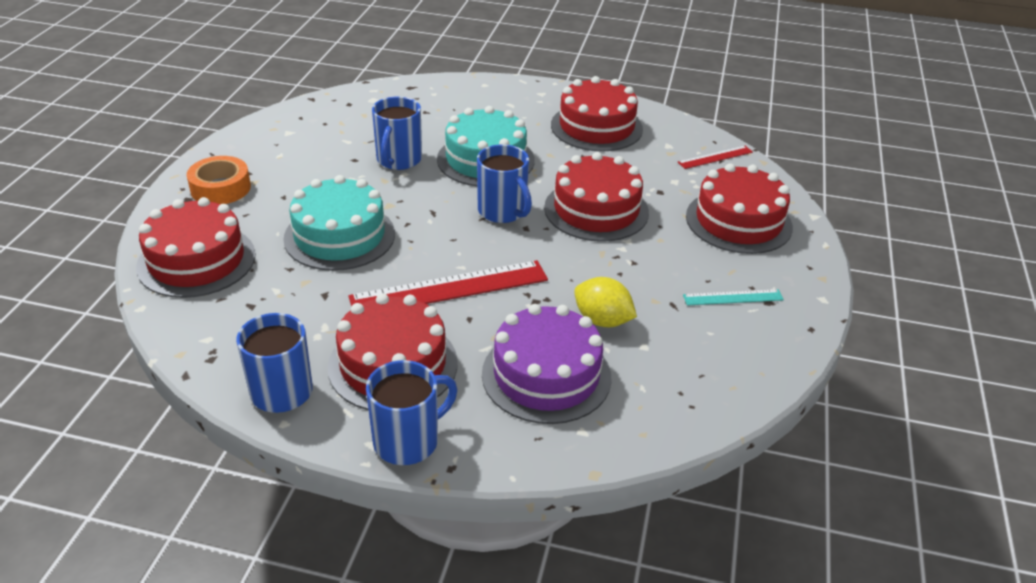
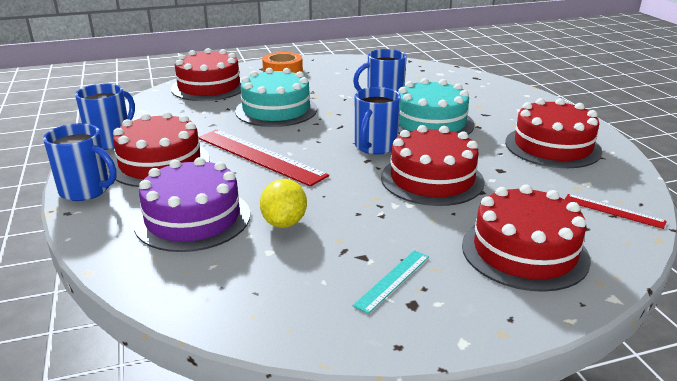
camera: 60 degrees right, 10 degrees down
turquoise ruler [683,289,784,306] -> turquoise ruler turned 75 degrees clockwise [352,250,429,314]

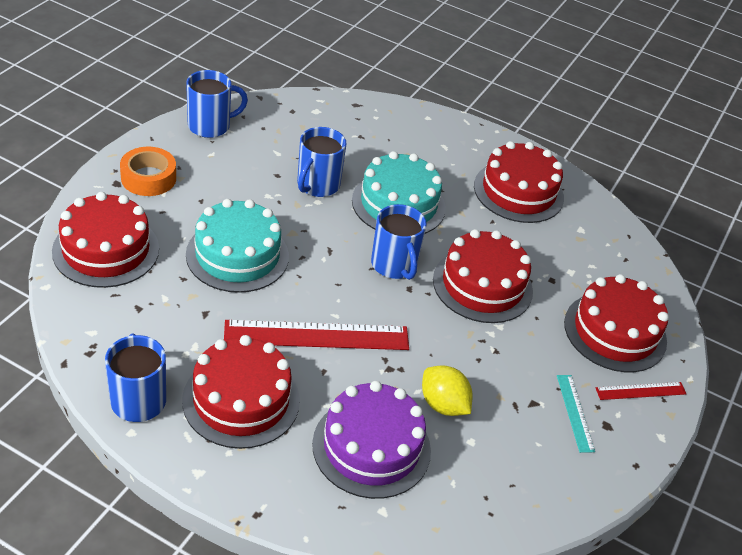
camera: 50 degrees left, 15 degrees up
blue mug [43,123,117,201] -> blue mug moved to [186,70,248,138]
red ruler [565,194,667,229] -> red ruler moved to [596,382,686,400]

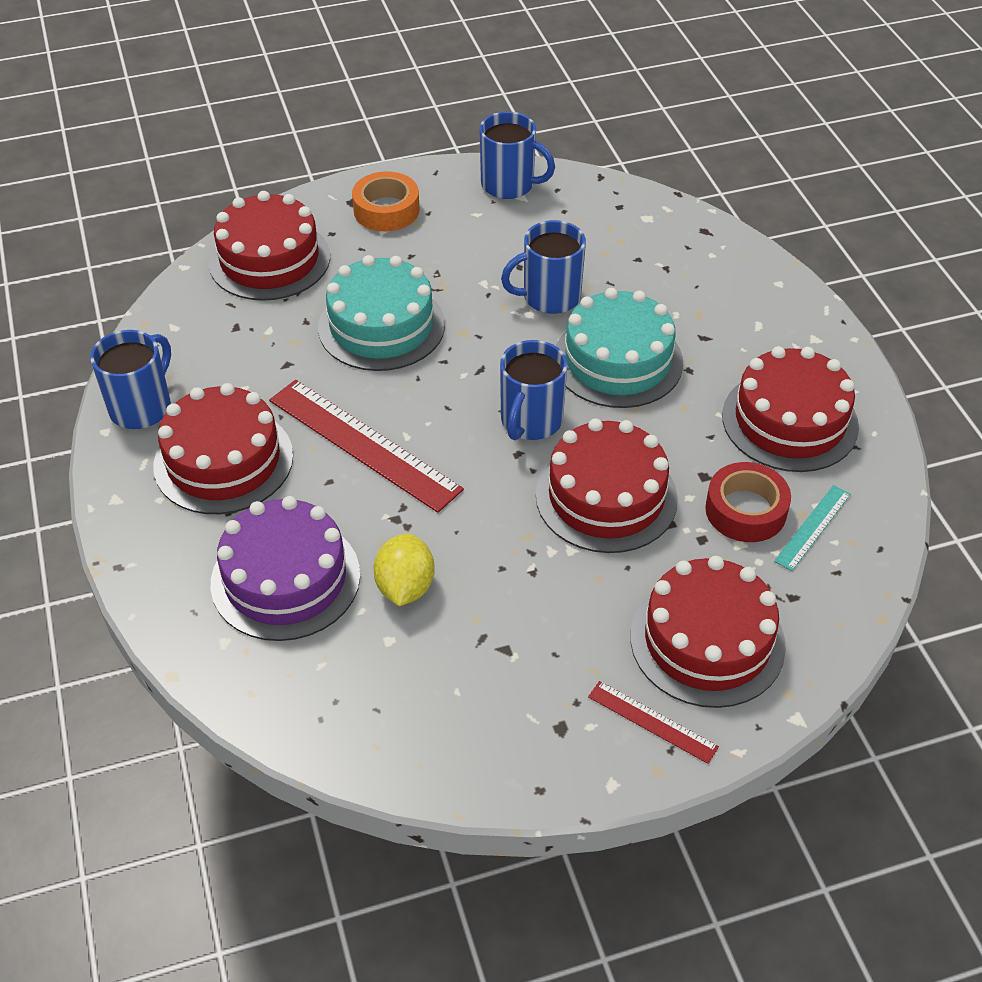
camera: 50 degrees right, 5 degrees up
turquoise ruler [557,375,595,453] -> turquoise ruler moved to [774,485,851,571]
none -> red tape [705,462,791,542]

